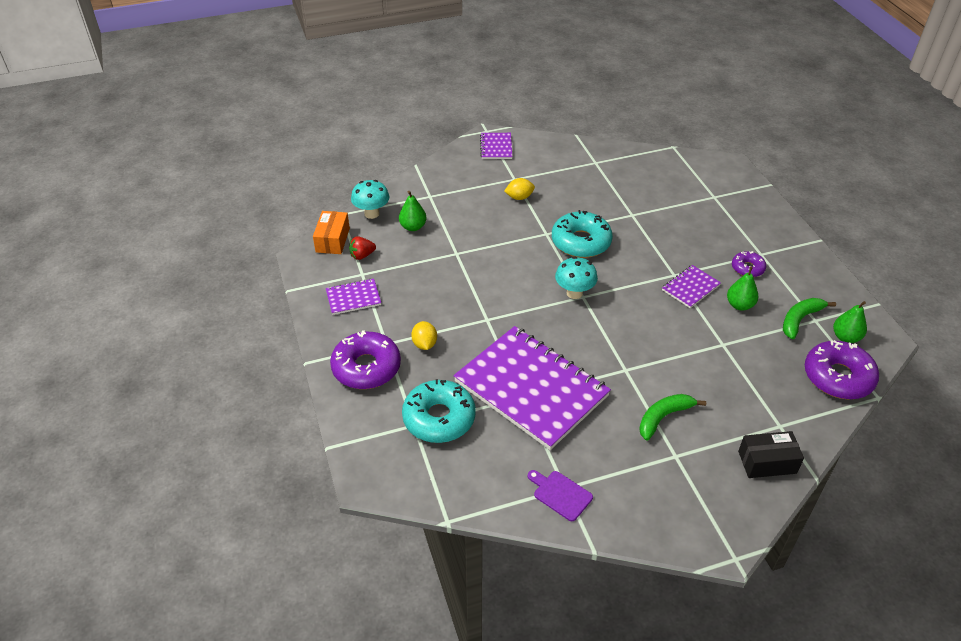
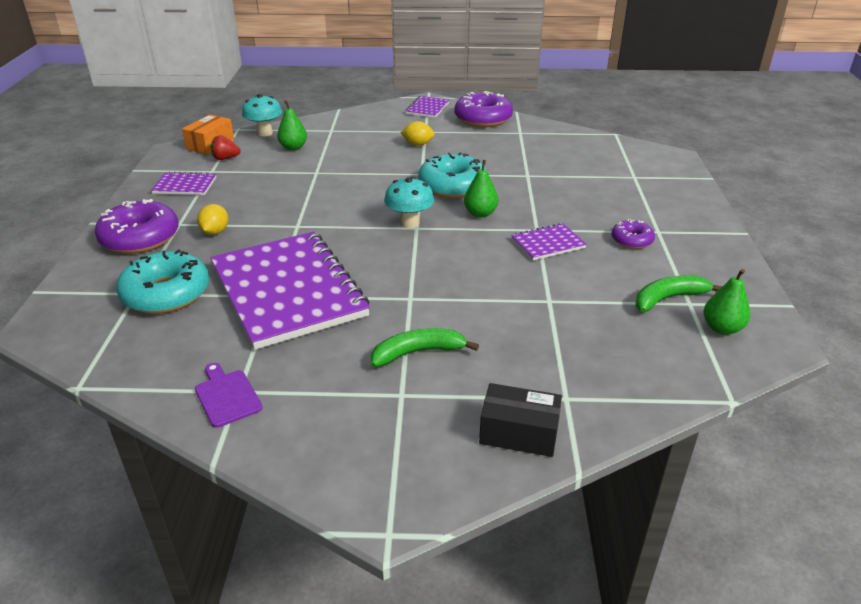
camera: 20 degrees right, 10 degrees down
green pear [727,266,759,311] -> green pear moved to [464,160,498,218]
purple donut [805,340,879,400] -> purple donut moved to [455,91,513,127]

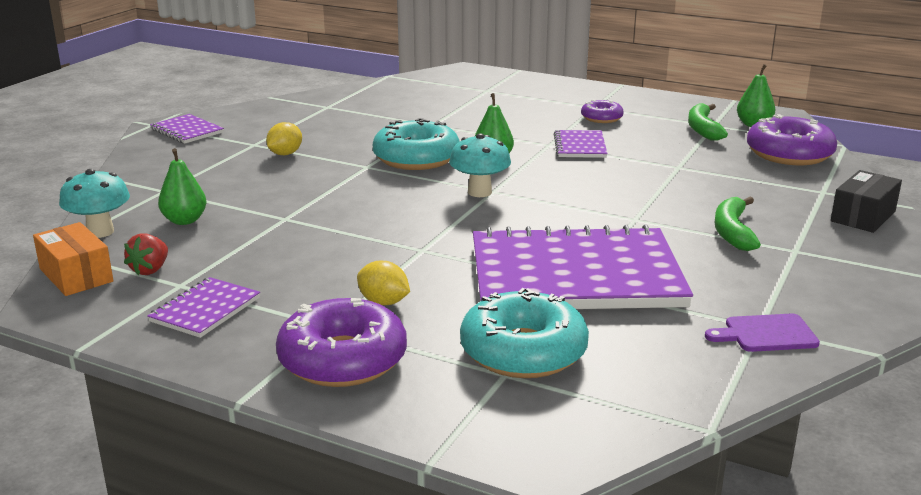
camera: 65 degrees left, 10 degrees down
purple donut [455,91,513,127] -> purple donut moved to [747,114,837,165]

